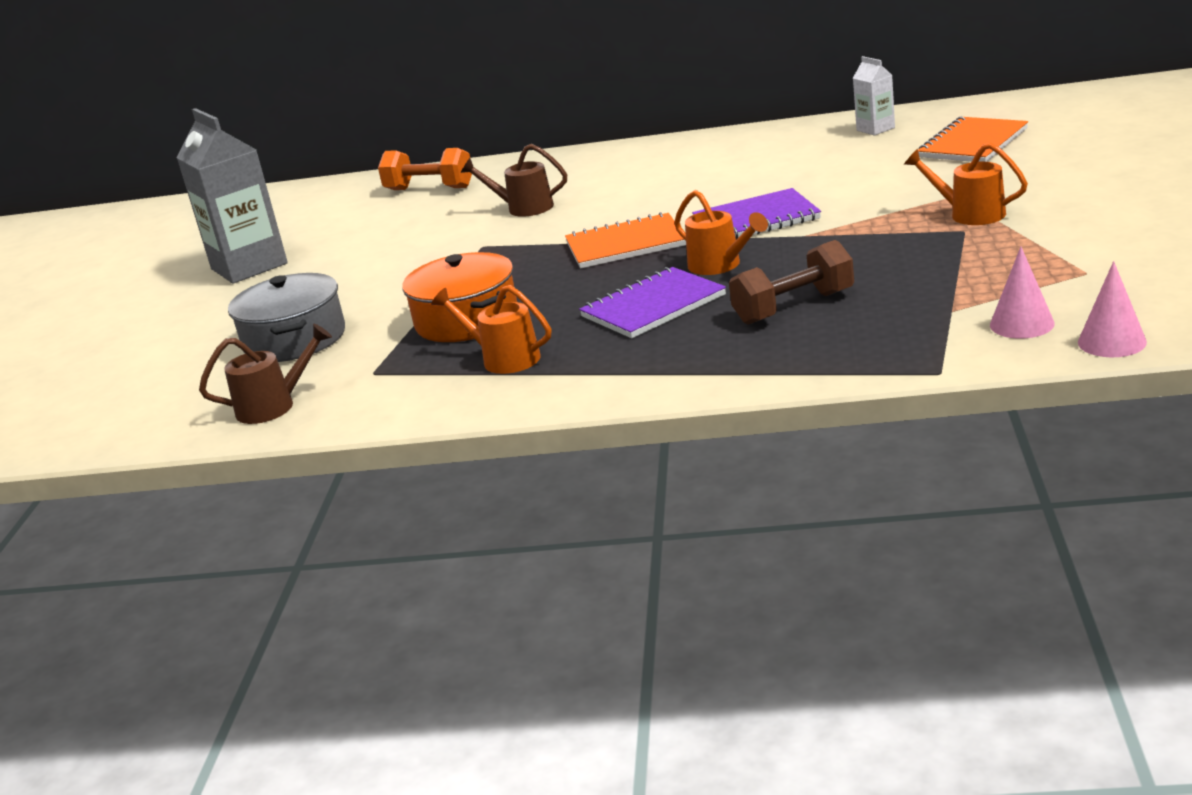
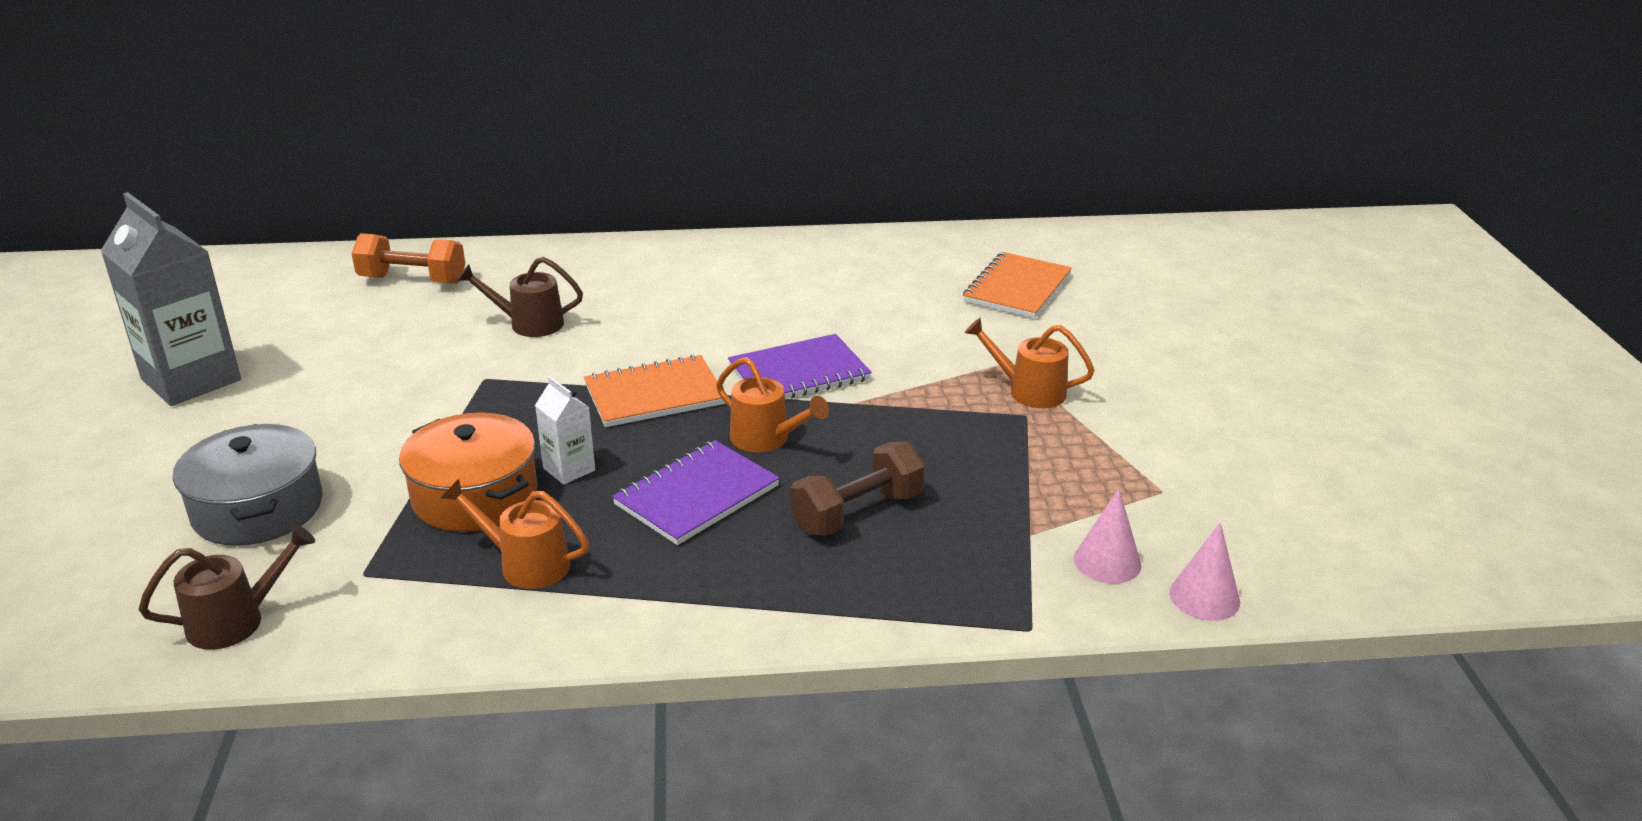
camera: 15 degrees left, 5 degrees up
white carton [853,56,895,136] -> white carton moved to [535,376,595,485]

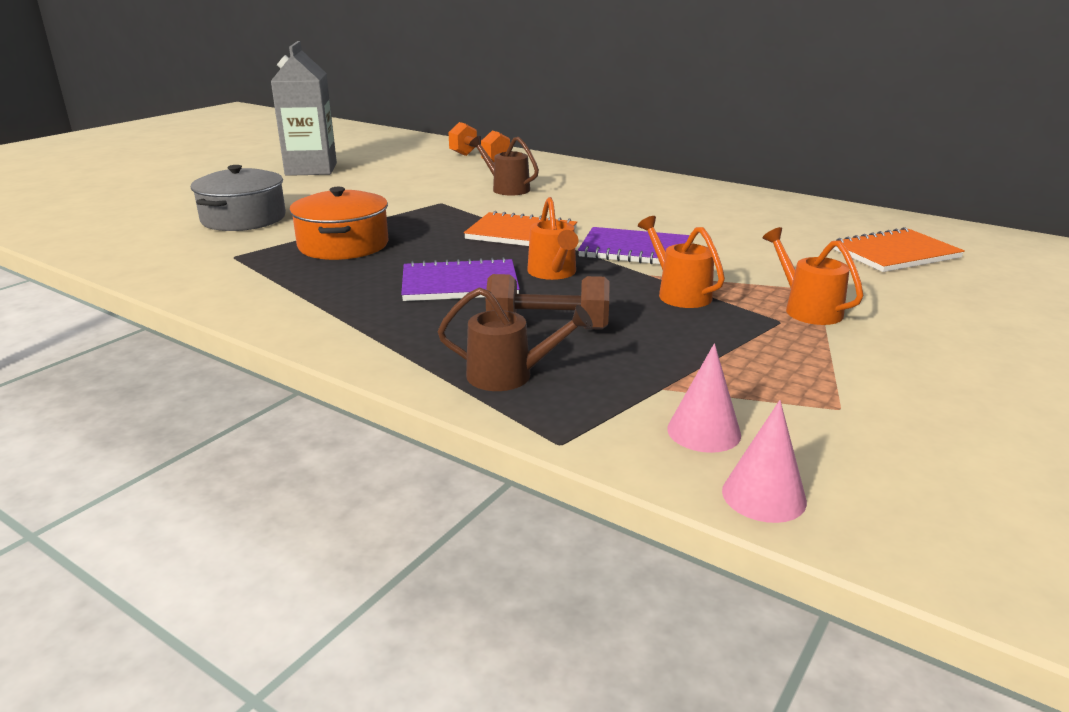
camera: 40 degrees right, 5 degrees down
brown watering can [139,524,316,650] -> brown watering can moved to [438,287,593,391]
orange watering can [441,479,589,589] -> orange watering can moved to [638,216,725,308]
white carton [535,376,595,485] -> none

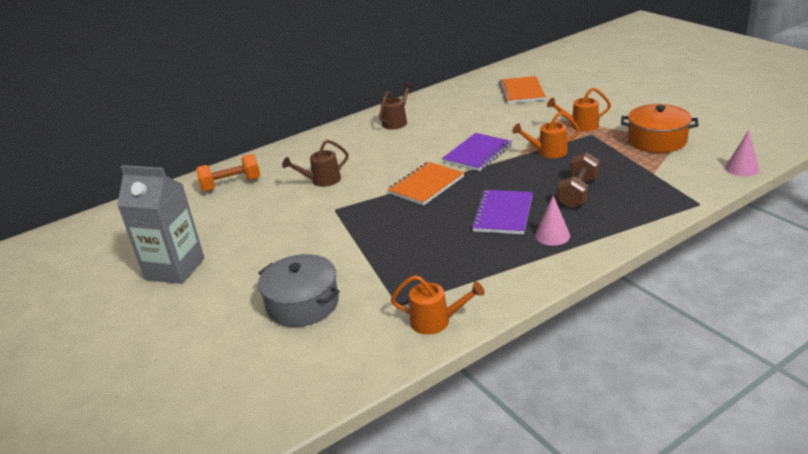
camera: 65 degrees left, 5 degrees up
orange pot [289,187,389,260] -> orange pot moved to [621,104,699,153]
brown watering can [438,287,593,391] -> brown watering can moved to [379,82,413,129]
orange watering can [527,197,579,280] -> orange watering can moved to [391,275,485,335]
pink cone [667,343,741,453] -> pink cone moved to [535,196,570,246]

